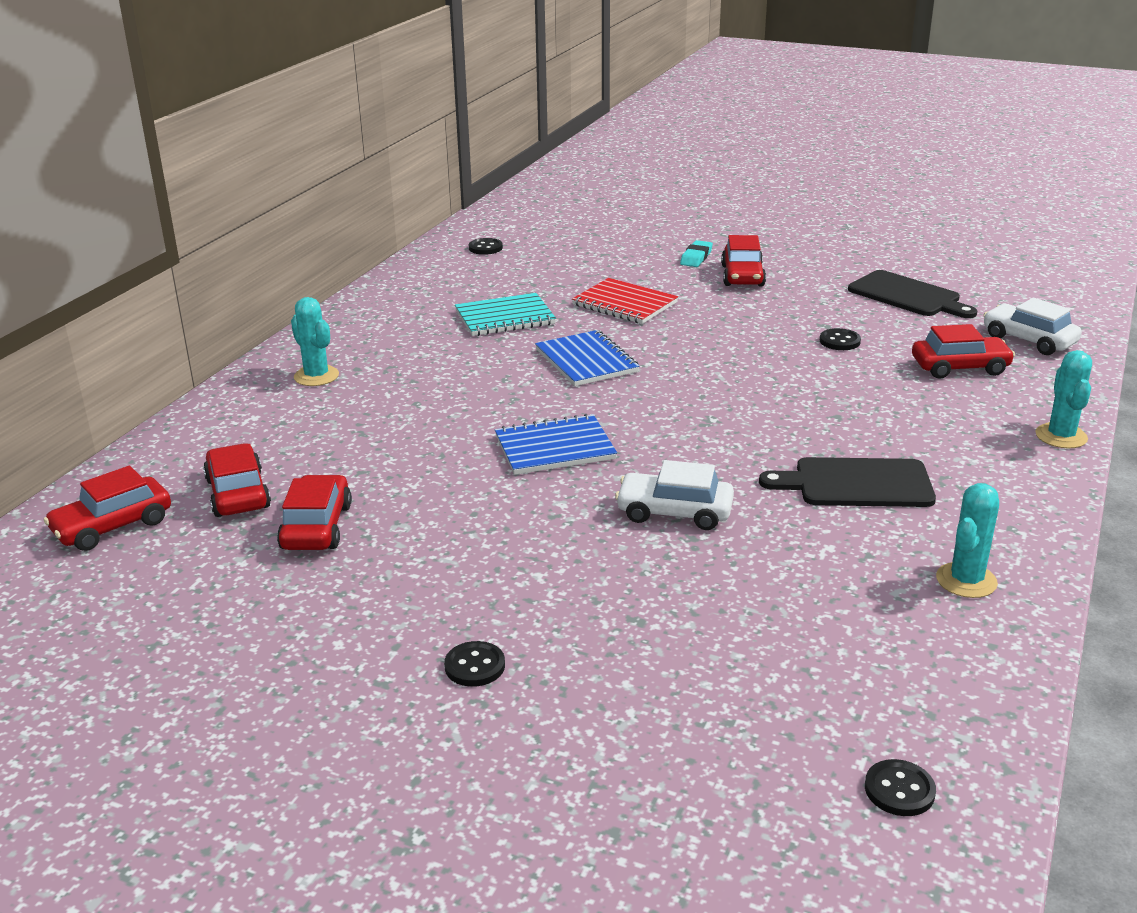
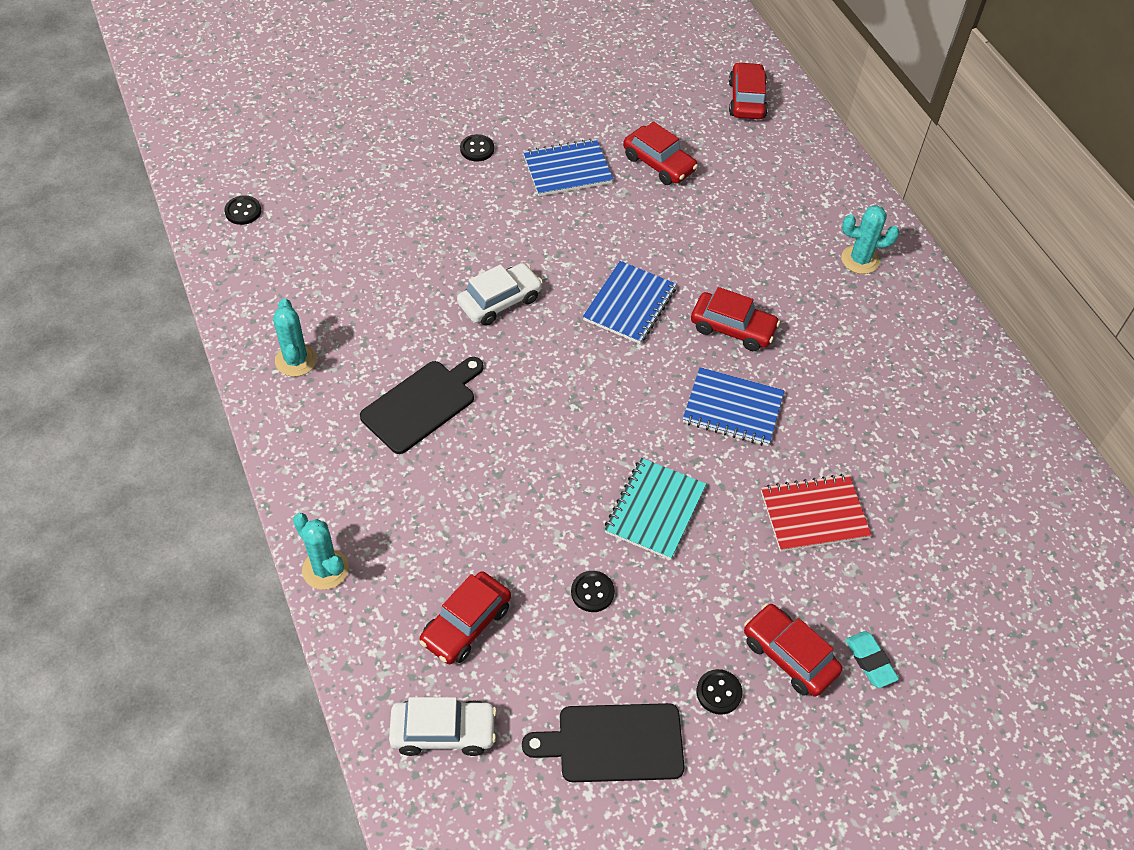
camera: 130 degrees right, 25 degrees up
red car [203,443,271,517] -> red car moved to [691,287,780,351]
turquoise notebook [455,293,556,336] -> turquoise notebook moved to [604,458,706,560]
black button [469,238,503,255] -> black button moved to [696,669,743,715]
none -> blue notebook [523,138,614,196]

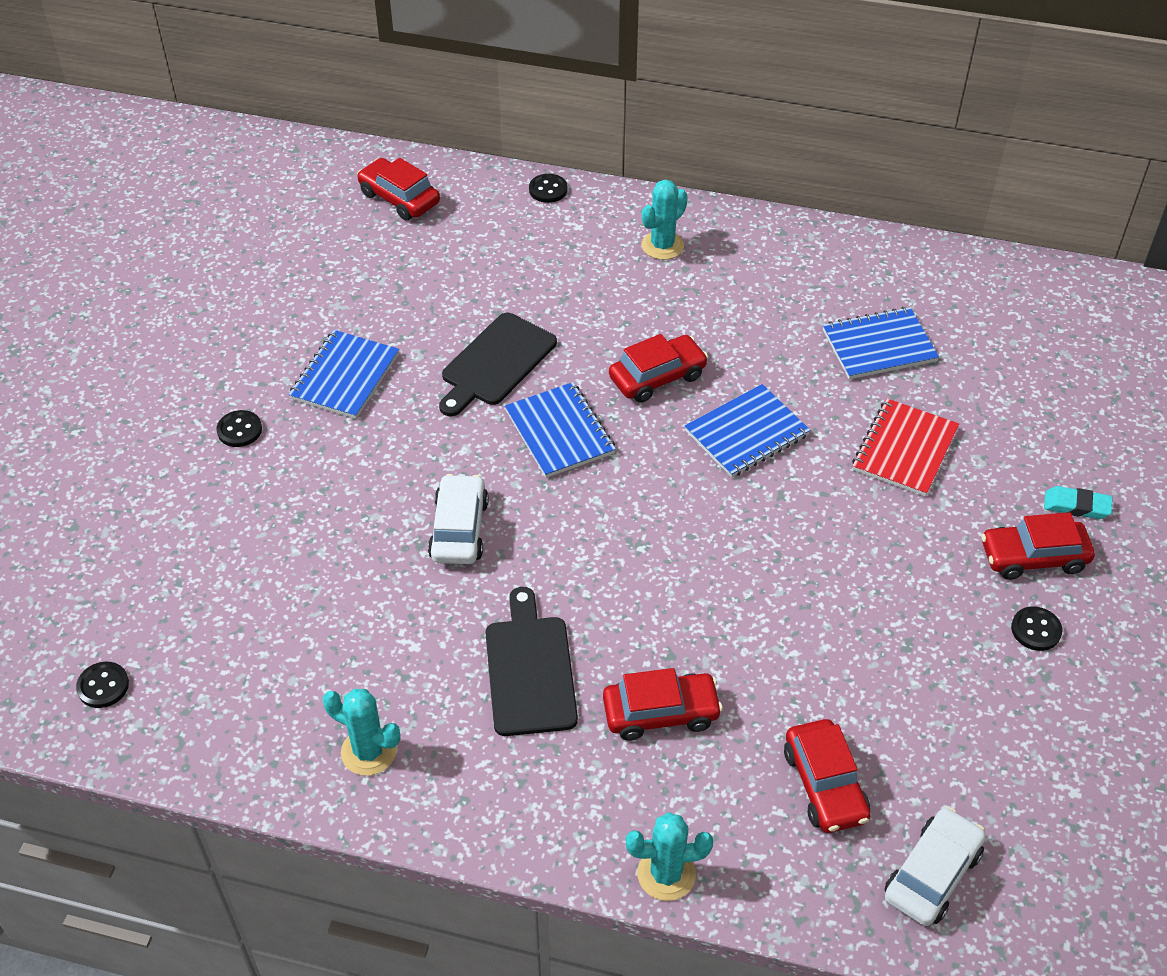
camera: 50 degrees left, 5 degrees down
black cutting board [522,703,685,782] -> black cutting board moved to [439,313,557,416]
black button [571,571,615,612] -> black button moved to [529,174,568,203]
turquoise notebook [604,458,706,560] -> none
red car [623,121,698,185] -> red car moved to [603,668,723,740]
none -> blue notebook [823,307,939,379]

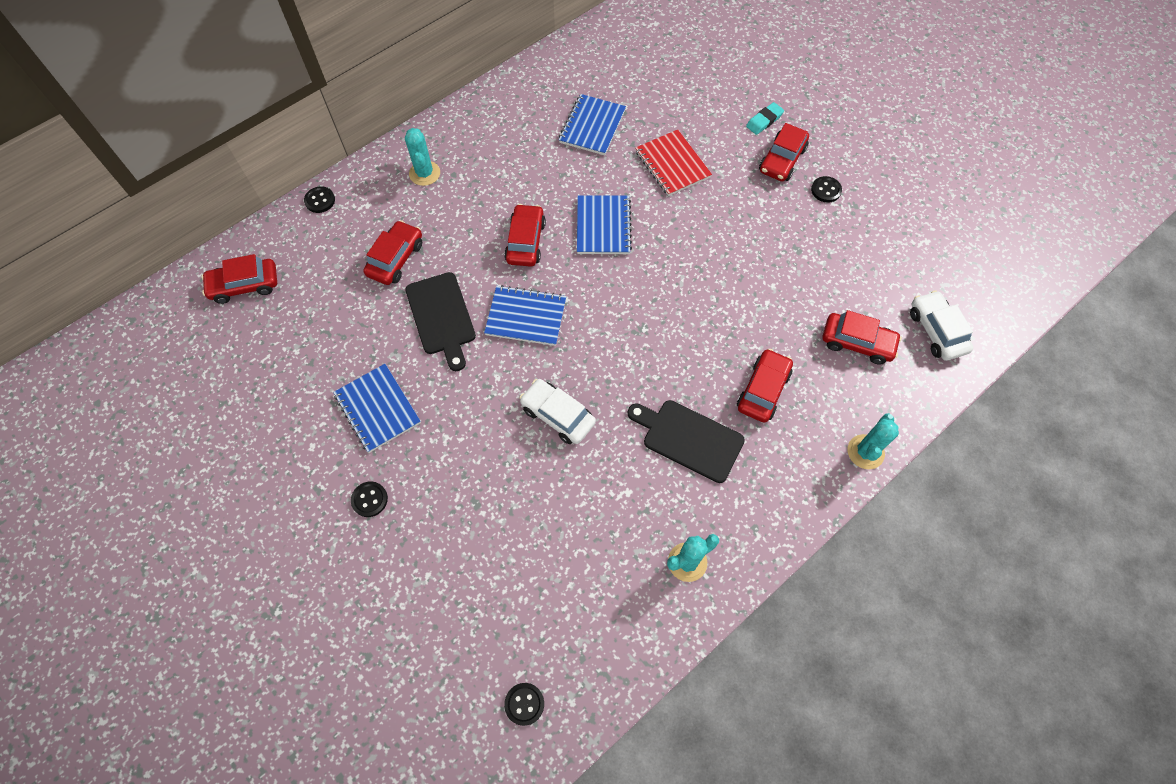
camera: 55 degrees left, 15 degrees up
none -> red car [363,220,422,285]

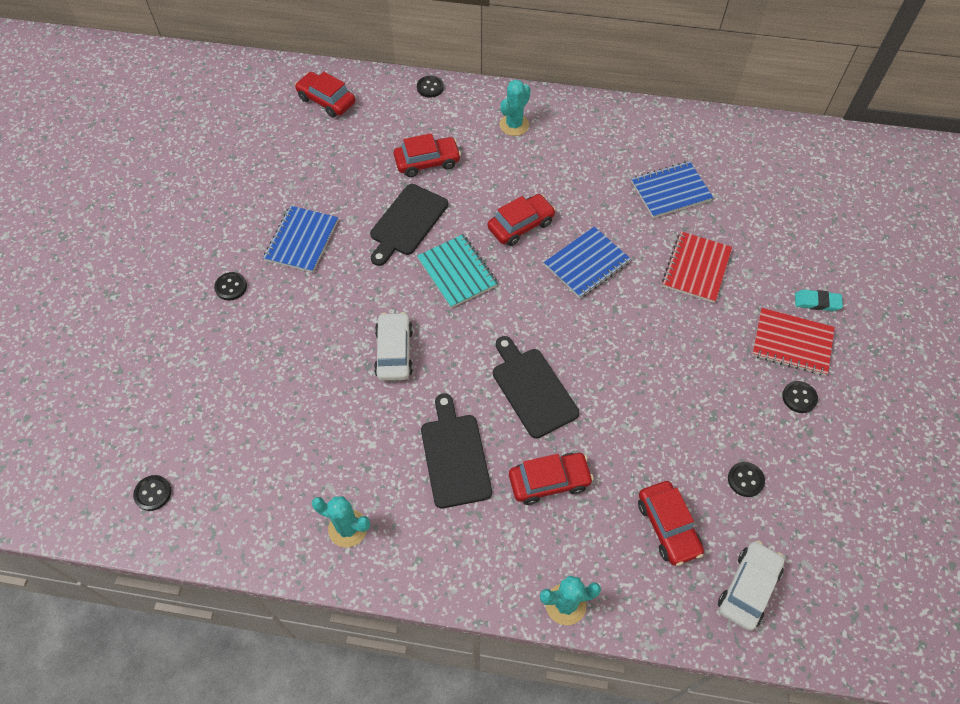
camera: 50 degrees right, 5 degrees down
blue notebook [484,285,566,346] -> turquoise notebook [417,234,498,308]
red car [759,123,809,181] -> red notebook [752,308,835,376]
none -> black cutting board [493,336,579,439]
none -> black button [728,462,765,497]

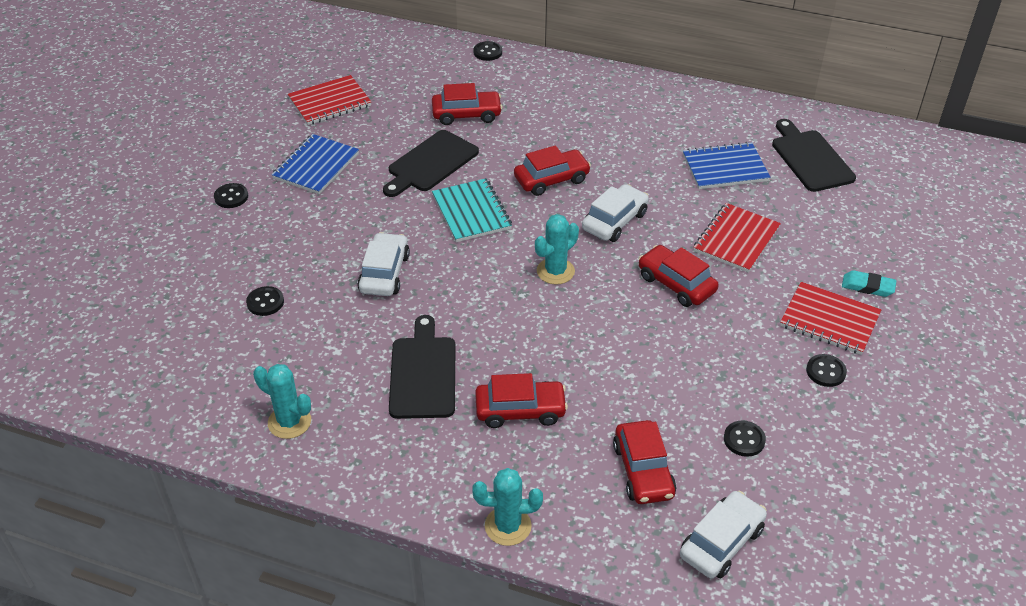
camera: 10 degrees right, 15 degrees down
black button [133,475,171,511] -> black button moved to [246,286,284,316]
red car [295,72,355,118] -> red car moved to [638,245,719,307]
black cutting board [493,336,579,439] -> black cutting board moved to [772,119,856,192]
turquoise cactus [500,79,531,136] -> turquoise cactus moved to [535,214,579,285]
blue notebook [544,227,631,298] -> white car [582,184,649,242]
none -> red notebook [288,75,371,125]

